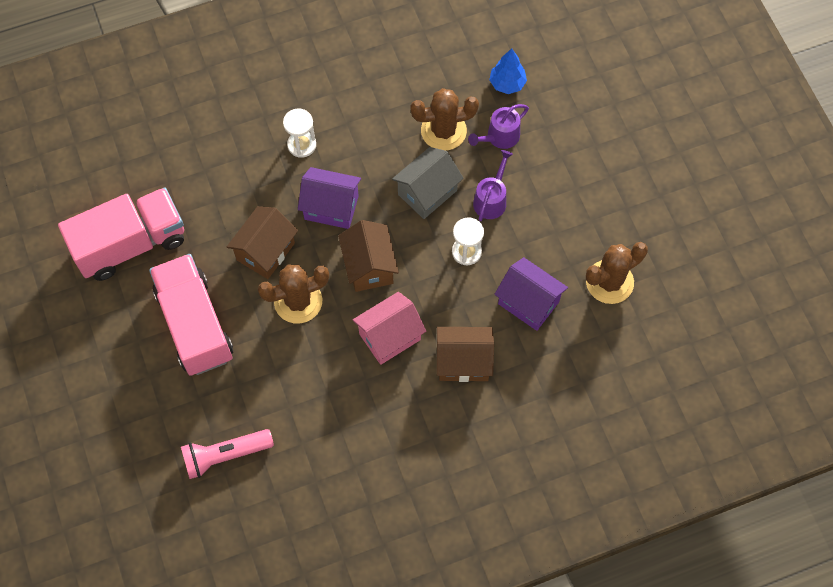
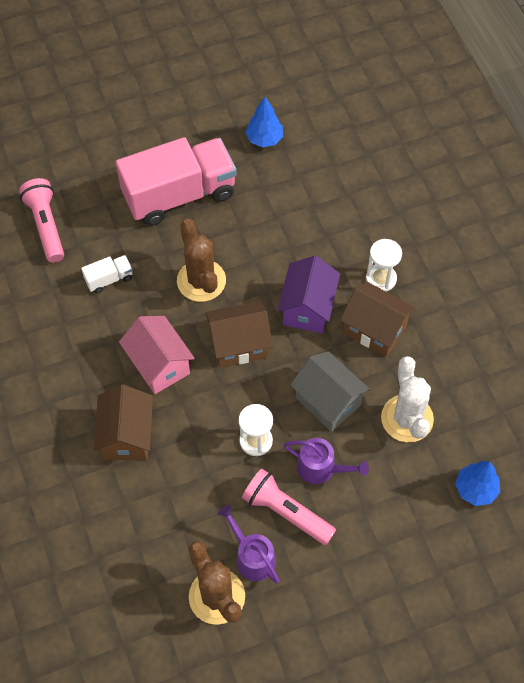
camera: 90 degrees right, 5 degrees down
pink truck [58,188,184,281] -> blue tree [245,97,283,147]
brown house [227,206,298,279] -> brown house moved to [340,282,416,357]
brown cactus [410,88,479,151] -> white cactus [381,356,434,442]
purple watering can [468,104,529,149] -> purple watering can moved to [218,505,280,584]
purple house [494,257,568,331] -> none
none -> white truck [81,255,133,293]
none -> pink flashlight [242,468,336,545]

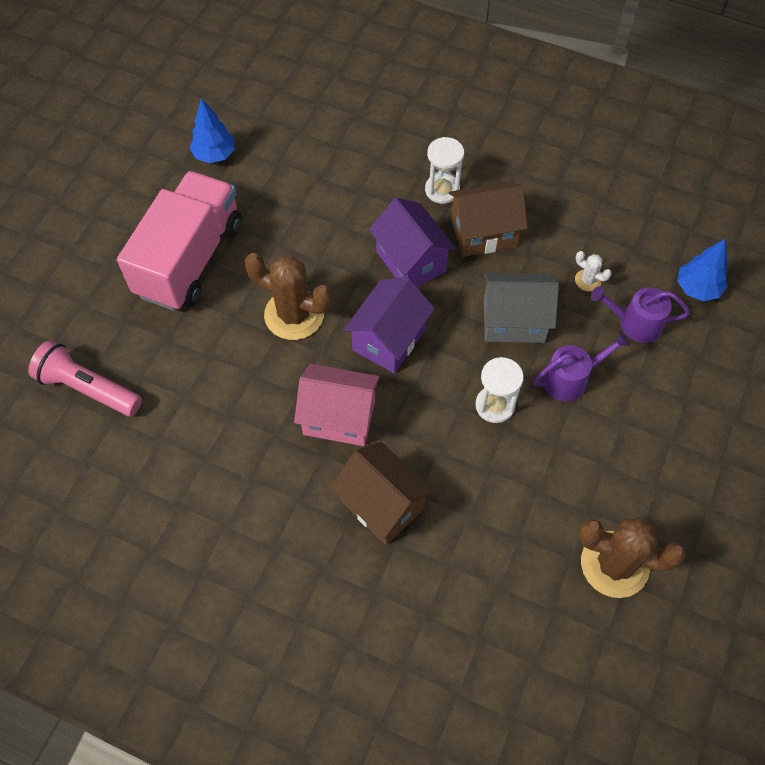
camera: 45 degrees left, 0 degrees up
white truck [81,255,133,293] -> none
brown house [205,301,273,368] -> purple house [344,277,435,373]
purple watering can [218,505,280,584] -> purple watering can moved to [591,286,690,343]
pink flashlight [242,468,336,545] -> none
white cactus [381,356,434,442] -> white cactus [575,251,612,291], size x0.45

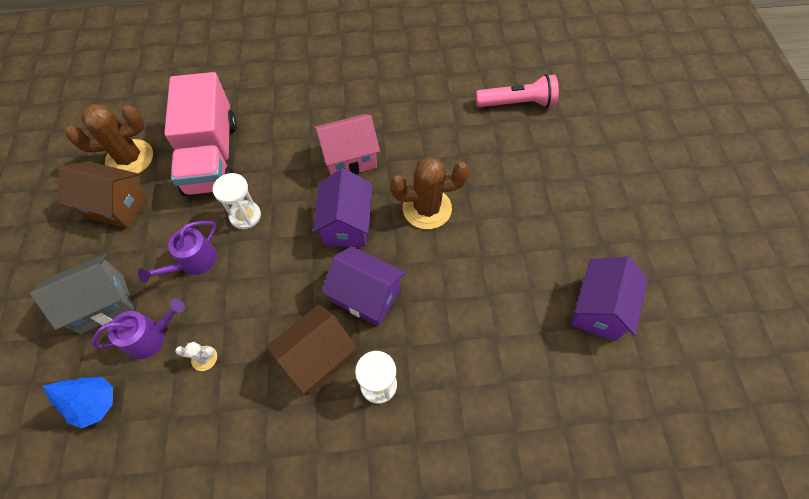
camera: 150 degrees right, 0 degrees up
pink truck [117,171,242,311] -> pink truck moved to [164,72,237,196]
blue tree [189,98,235,163] -> purple house [571,257,648,341]
brown house [331,441,434,545] -> brown house moved to [58,161,148,229]
grey house [484,272,559,343] -> grey house moved to [30,253,134,334]

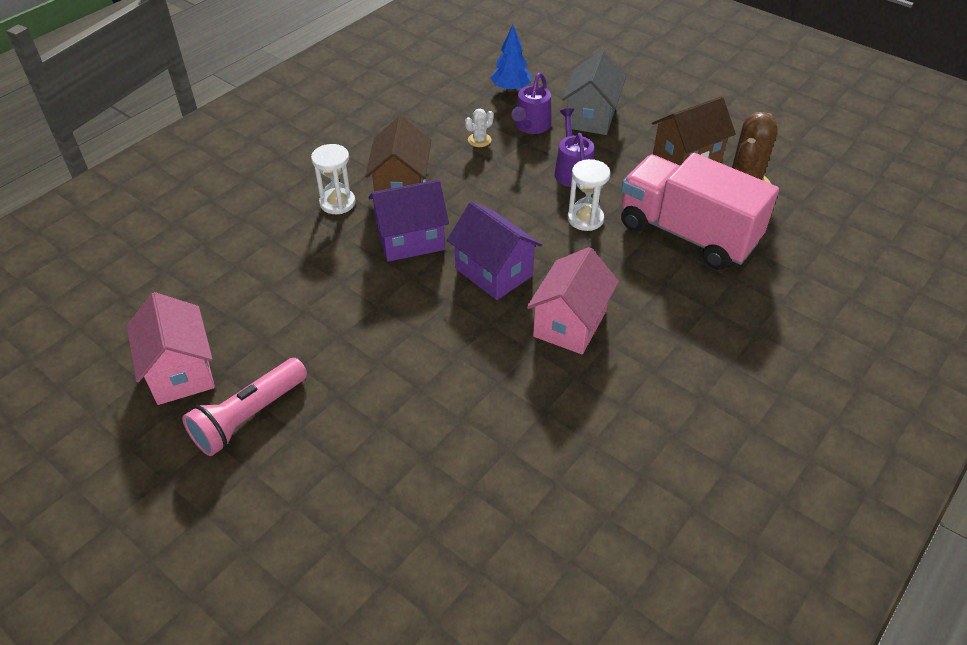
camera: 135 degrees right, 15 degrees down
brown cactus [390,157,470,229] -> none
pink flashlight [476,74,559,107] -> pink flashlight moved to [182,358,307,456]
purple house [571,257,648,341] -> pink house [126,292,215,405]

